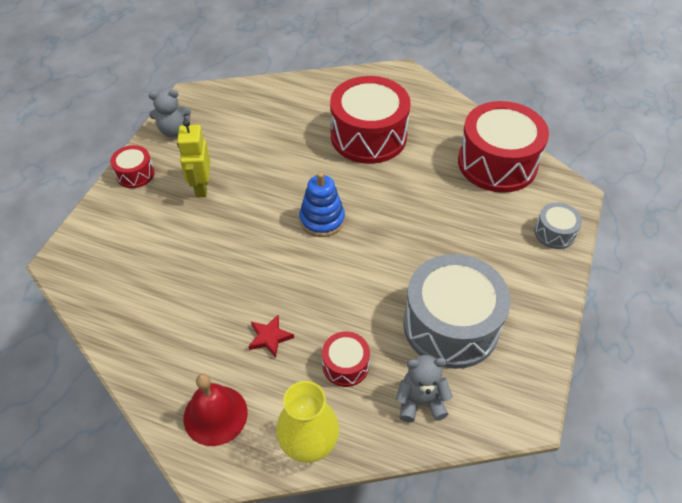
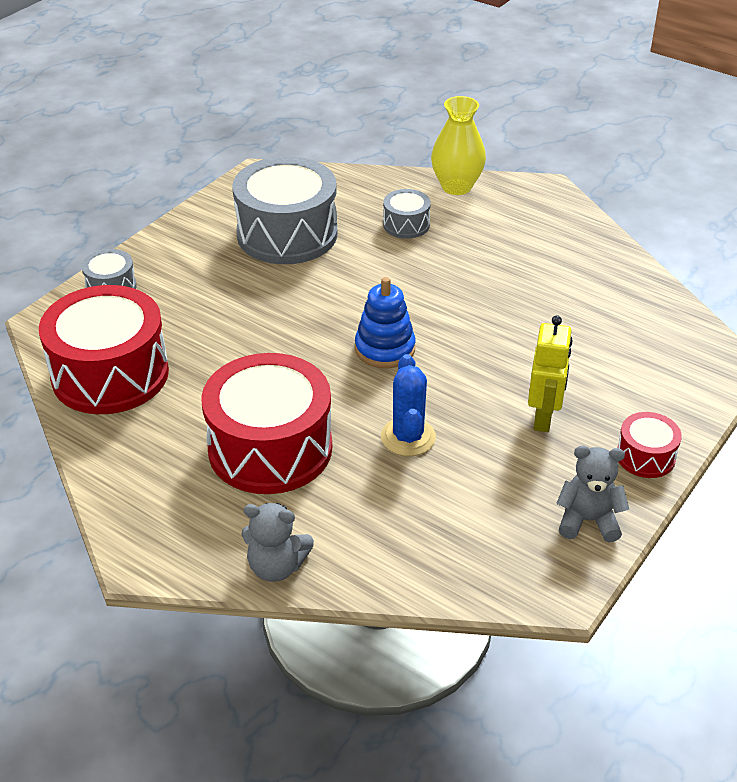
camera: 165 degrees left, 10 degrees down
red bell [184,374,248,446] -> none
red star [248,315,294,358] -> none
red drum [322,332,370,387] -> grey drum [383,189,431,239]
grey teddy bear [396,355,453,422] -> grey teddy bear moved to [242,503,314,582]
none -> blue cactus [381,354,436,456]

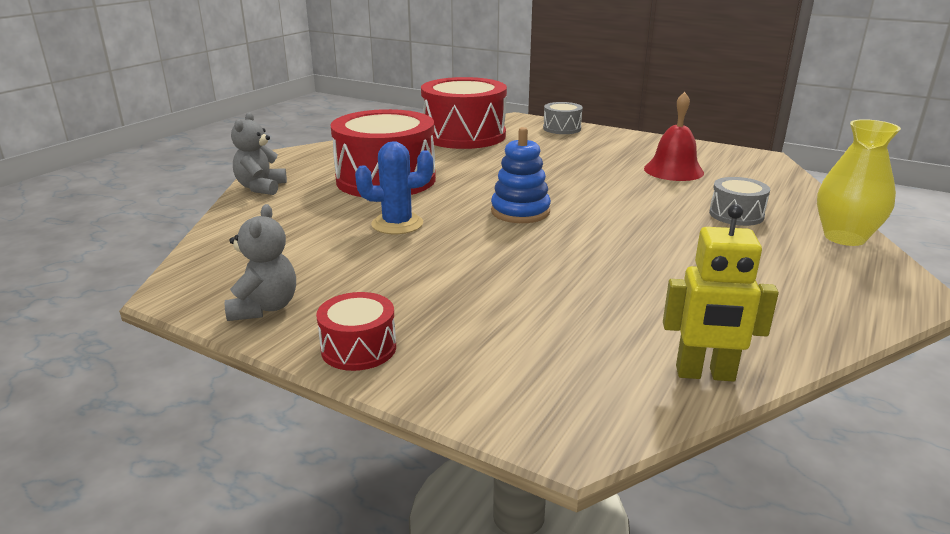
camera: 85 degrees right, 15 degrees down
grey drum [232,156,337,264] -> red bell [644,92,704,181]
yellow robot [528,315,573,432] -> yellow robot moved to [663,204,779,382]

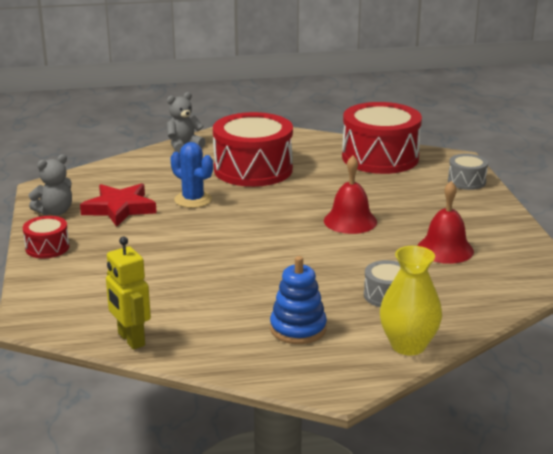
camera: 50 degrees right, 0 degrees up
blue stacking toy [491,127,551,223] -> blue stacking toy moved to [270,256,327,344]
none -> red star [80,183,157,227]
none -> red bell [324,156,377,234]

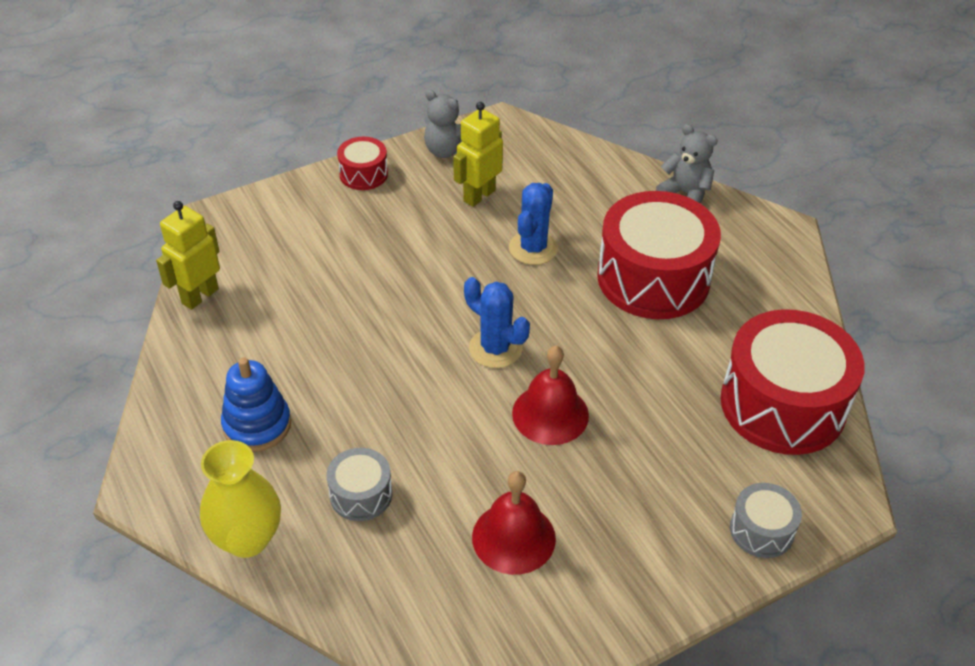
camera: 70 degrees right, 20 degrees up
red star [80,183,157,227] -> yellow robot [453,102,503,207]
none -> blue cactus [464,277,530,368]

